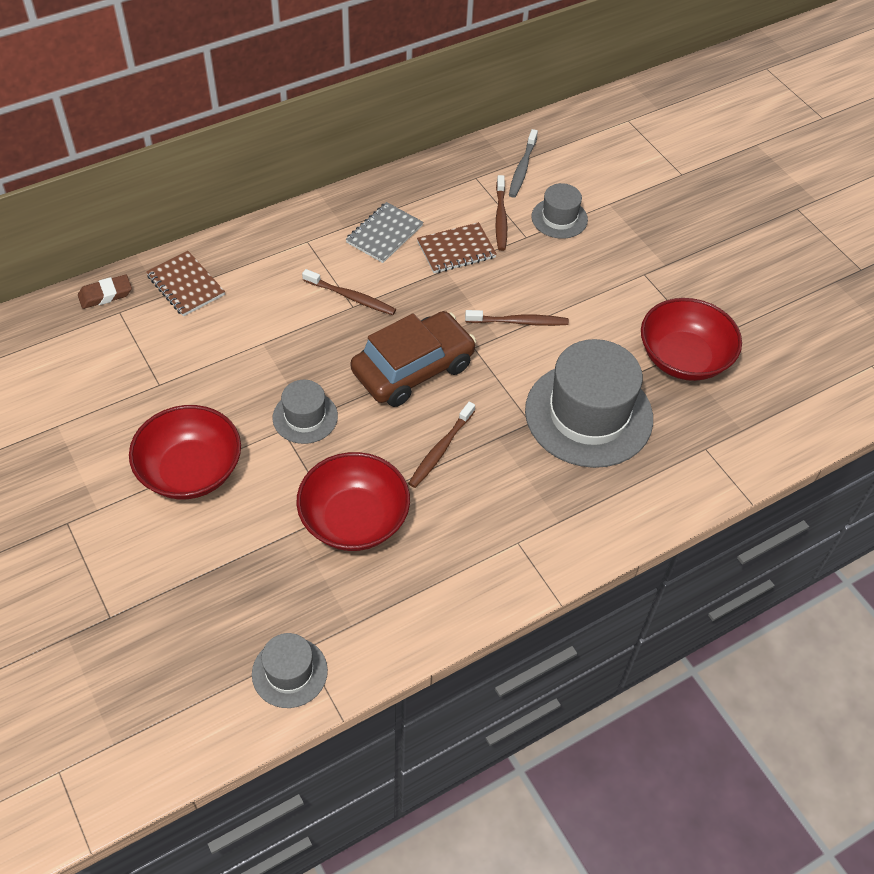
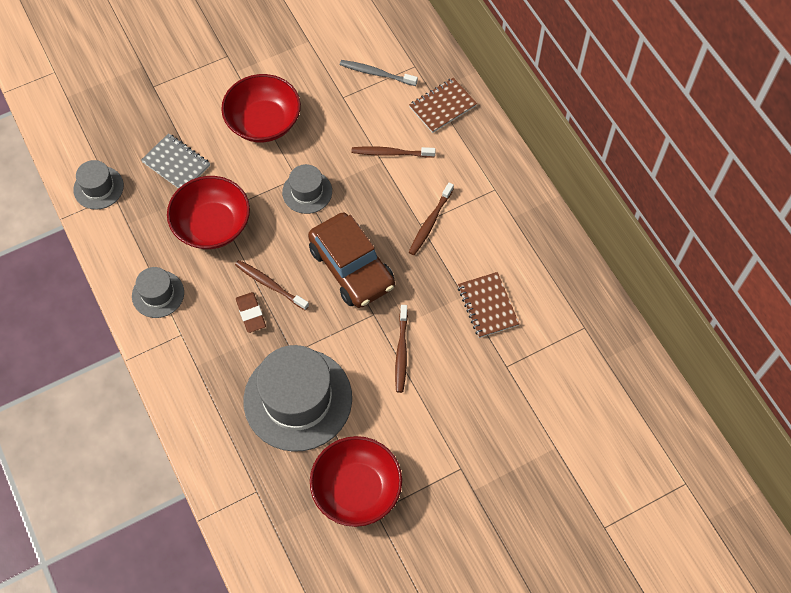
camera: 95 degrees right, 10 degrees up
brown eraser [78,275,132,309] -> brown eraser moved to [236,292,266,333]
grey notebook [346,202,423,263] -> grey notebook moved to [141,133,210,189]
brown toothbrush [495,175,507,251] -> brown toothbrush moved to [352,146,436,158]
grey toothbrush [509,129,538,198] -> grey toothbrush moved to [340,60,418,86]
grey hat [531,183,588,239] -> grey hat moved to [132,267,184,318]

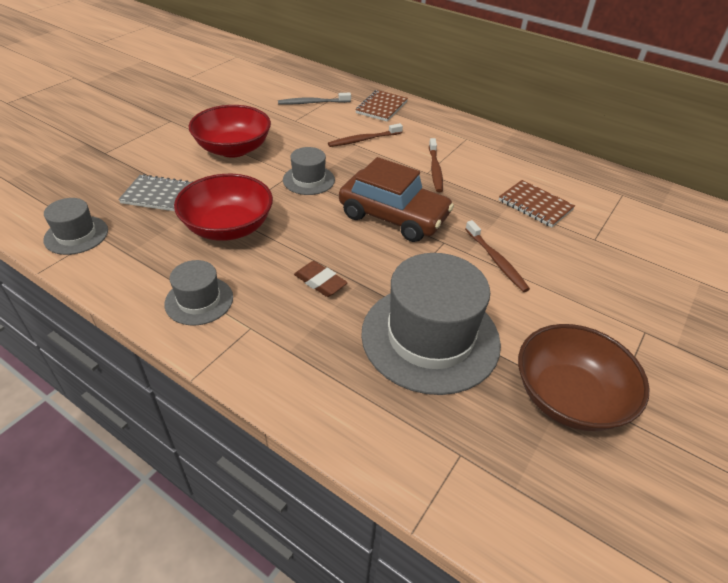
camera: 30 degrees left, 20 degrees down
brown toothbrush [235,260,309,311] -> none
red bowl [310,436,402,527] -> brown bowl [518,324,650,431]

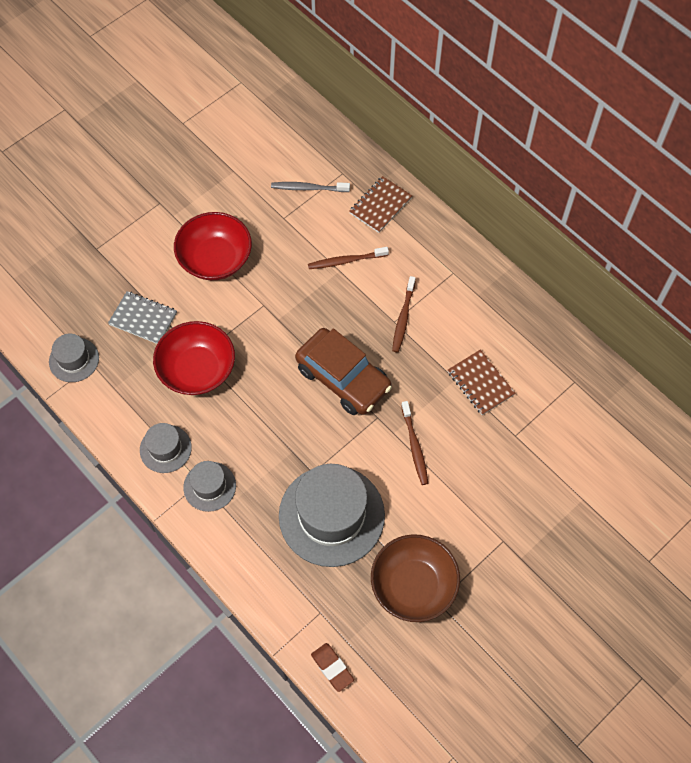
camera: 15 degrees right, 20 degrees up
grey hat [283,147,335,195] -> grey hat moved to [183,461,236,512]
brown eraser [294,261,348,297] -> brown eraser moved to [311,643,354,692]

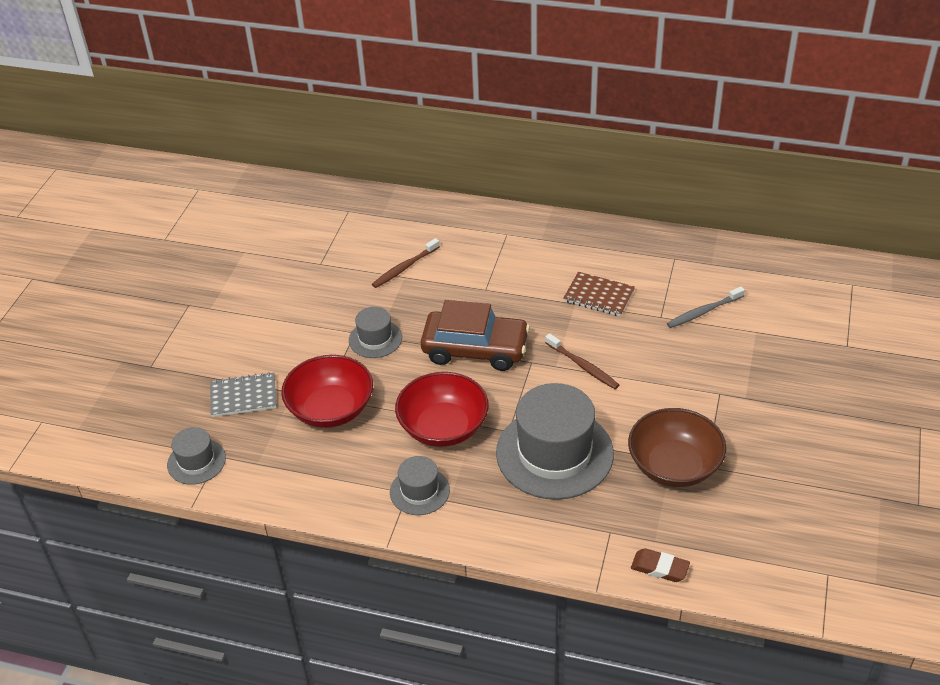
camera: 30 degrees left, 20 degrees down
grey hat [140,423,192,473] -> grey hat moved to [349,307,402,358]
red bowl [174,212,252,280] -> red bowl moved to [395,372,489,447]
grey toothbrush [271,182,350,192] -> grey toothbrush moved to [667,286,745,328]
brown notebook [349,176,412,233] -> none
brown toothbrush [392,276,416,353] -> none

